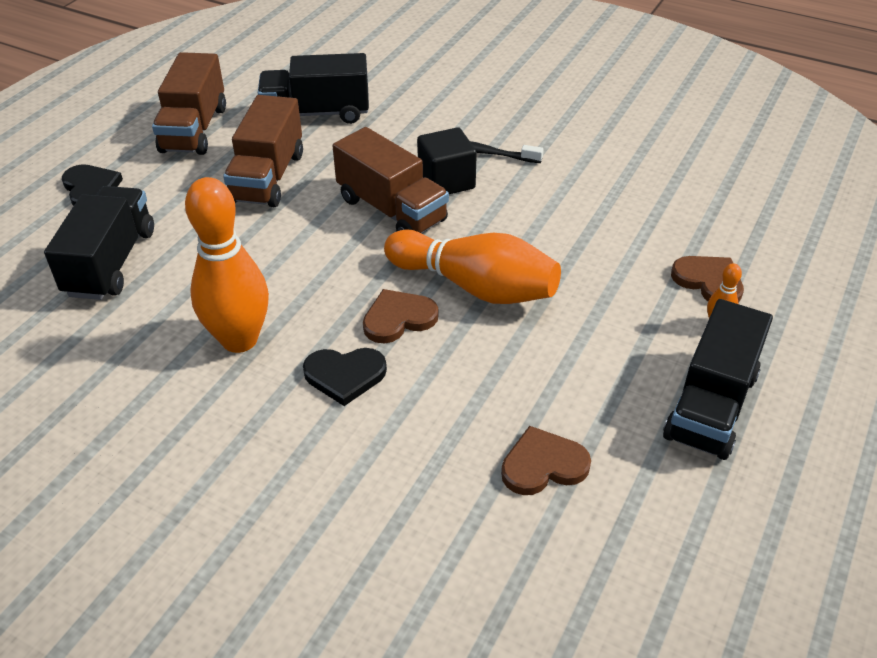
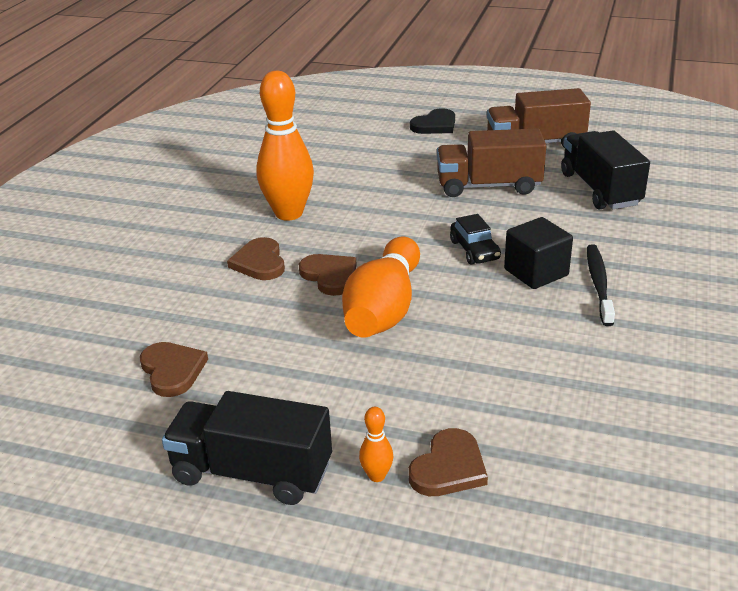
camera: 80 degrees right, 10 degrees down
black truck [44,186,154,300] -> none
black heart [303,348,387,406] -> brown heart [227,237,285,280]
brown truck [333,127,449,233] -> black car [450,214,501,264]

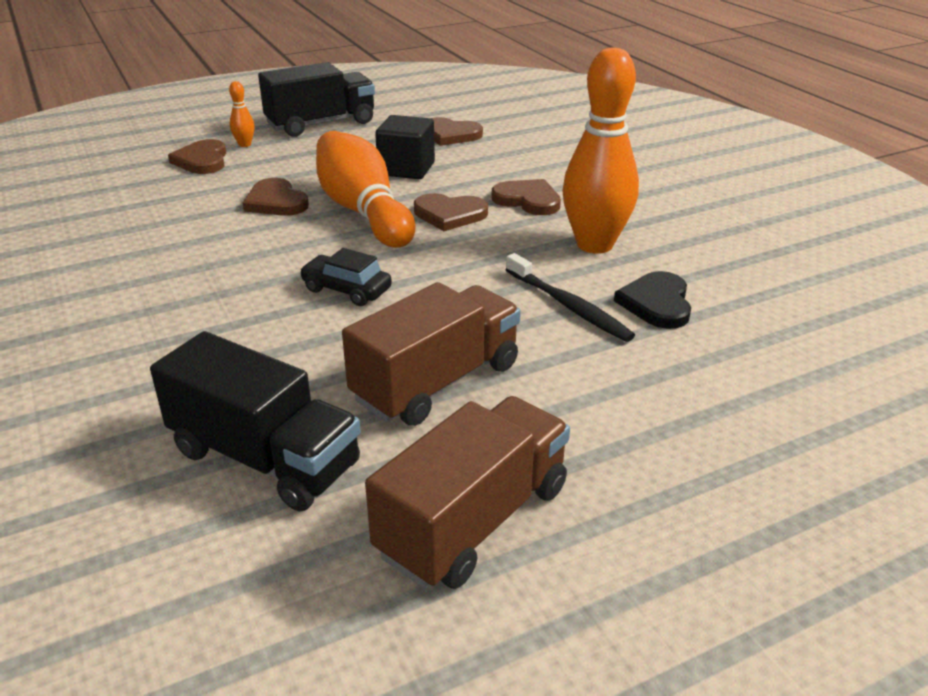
camera: 135 degrees right, 0 degrees up
black heart [410,108,455,134] -> black heart moved to [614,271,691,329]
black cube [504,217,573,289] -> black cube moved to [375,115,435,179]
black toothbrush [587,244,615,326] -> black toothbrush moved to [505,253,635,342]
none -> brown heart [243,178,309,216]

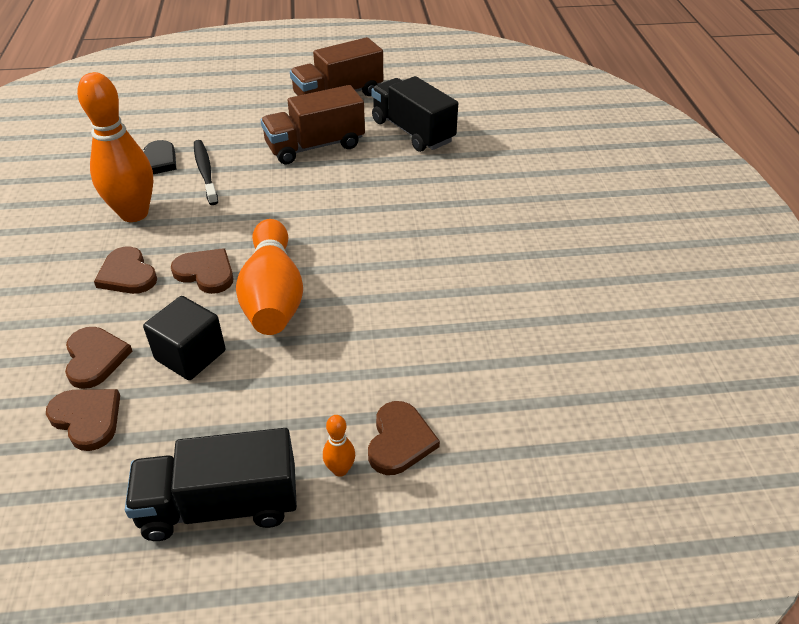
camera: 160 degrees left, 10 degrees up
brown heart [243,178,309,216] -> brown heart moved to [65,327,133,389]
black car [300,248,392,306] -> none

